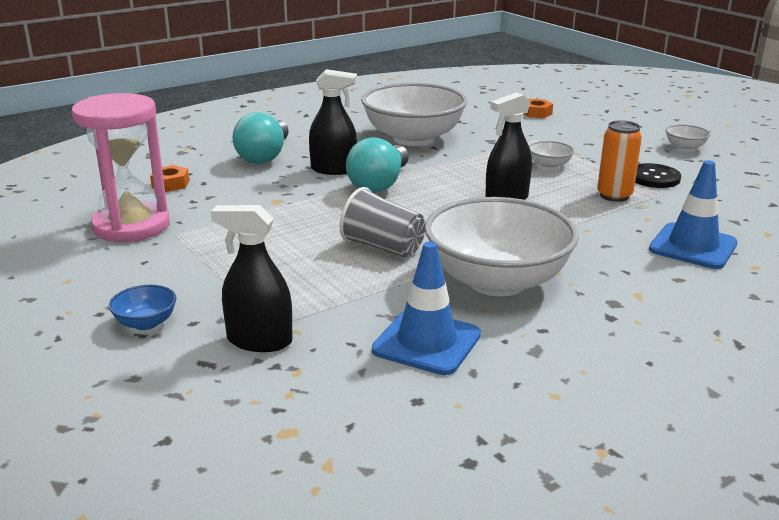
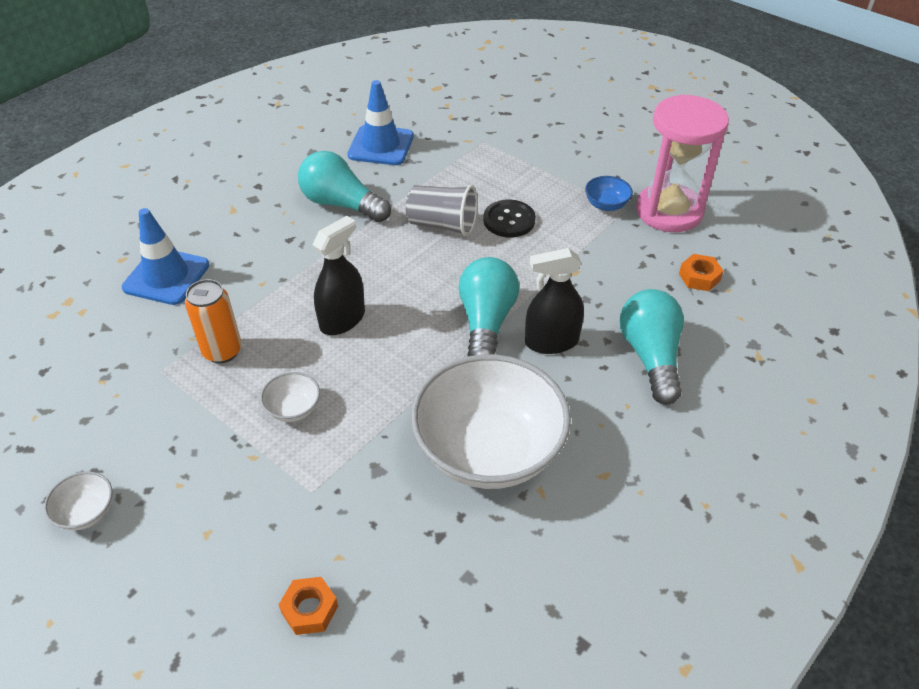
camera: 165 degrees right, 20 degrees up
blue bowl [109,285,177,330] -> blue bowl moved to [585,176,633,211]
black spray bottle [211,205,293,352] -> none
white bowl [425,197,579,296] -> turquoise light bulb [298,151,391,222]
black button [635,163,681,188] -> black button moved to [483,200,536,238]

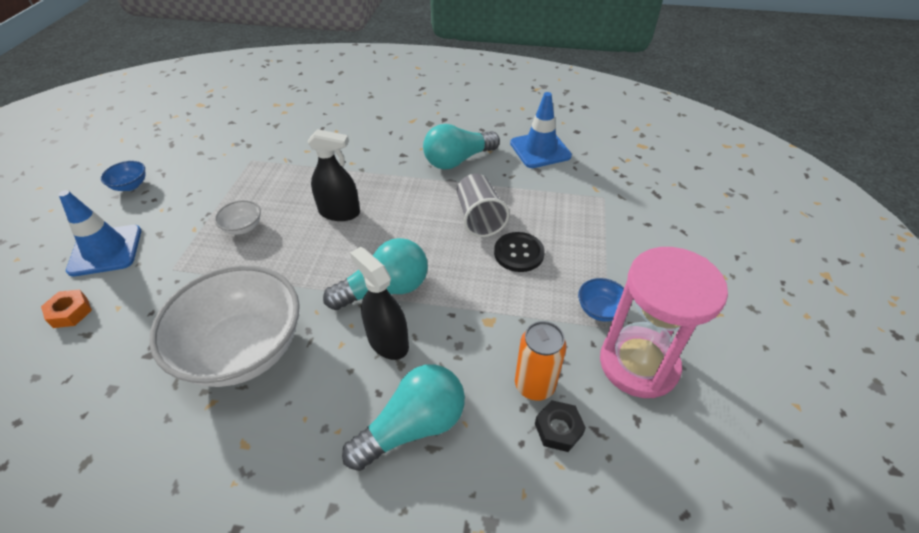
camera: 60 degrees right, 0 degrees up
white bowl [44,471,113,530] -> blue bowl [101,161,146,191]
blue traffic cone [122,208,209,305] -> blue traffic cone moved to [59,190,141,277]
orange can [185,279,242,363] -> orange can moved to [515,321,567,401]
turquoise light bulb [298,151,391,222] -> turquoise light bulb turned 120 degrees counterclockwise [423,124,500,169]
orange nut [679,254,723,291] -> black nut [535,400,586,452]

